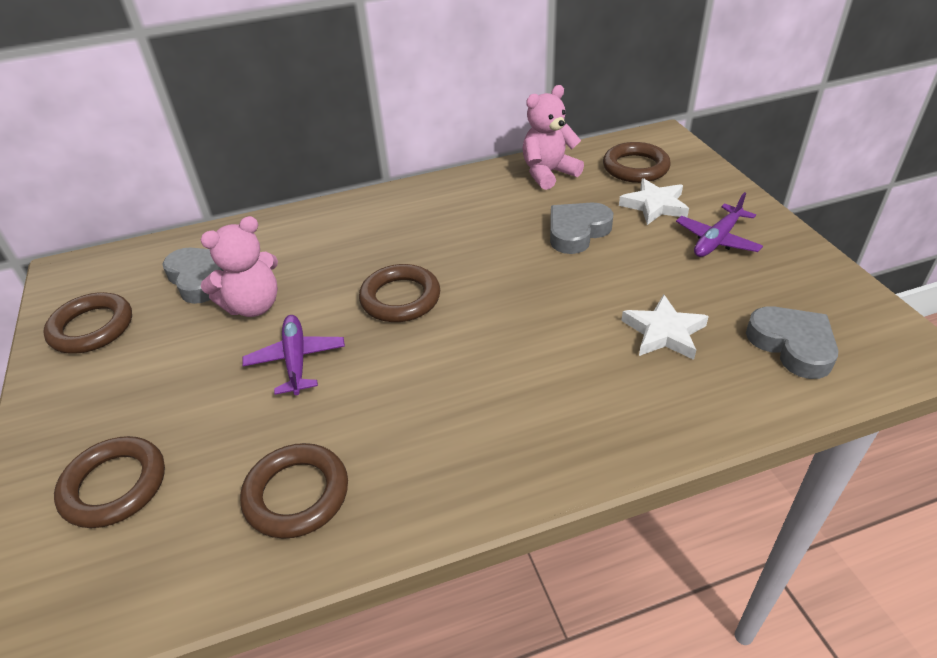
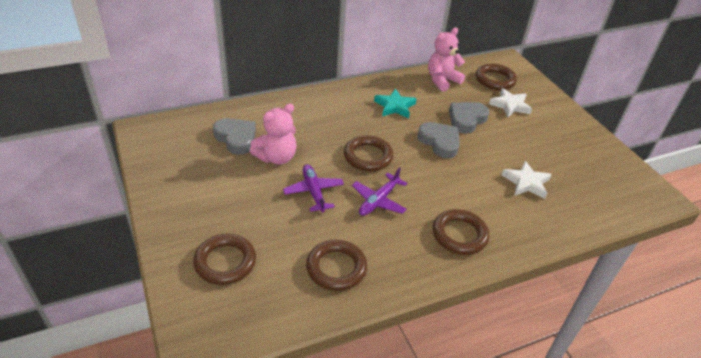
camera: 10 degrees left, 0 degrees up
brown ring [43,292,132,353] -> brown ring moved to [433,209,489,255]
purple plane [676,192,763,257] -> purple plane moved to [352,167,407,216]
grey heart [746,306,838,379] -> grey heart moved to [417,122,460,158]
none -> turquoise star [374,89,417,118]

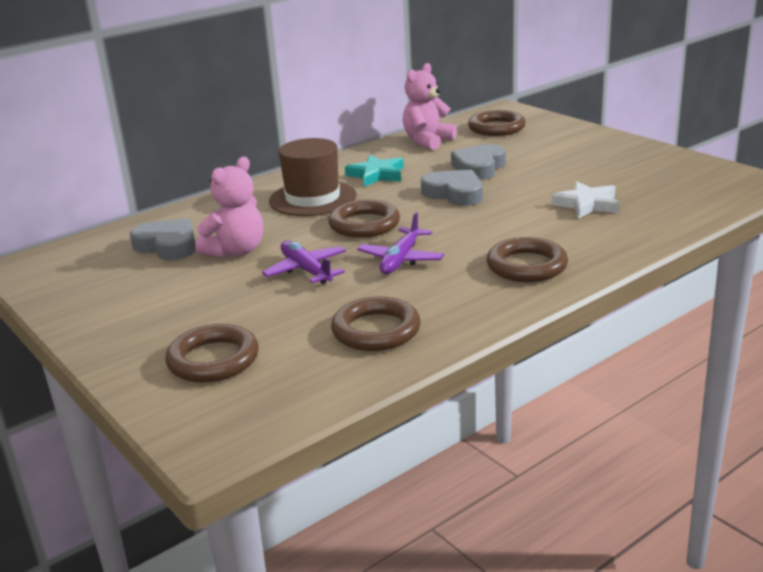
camera: 10 degrees left, 15 degrees down
white star [489,88,532,118] -> none
none -> brown hat [269,138,357,216]

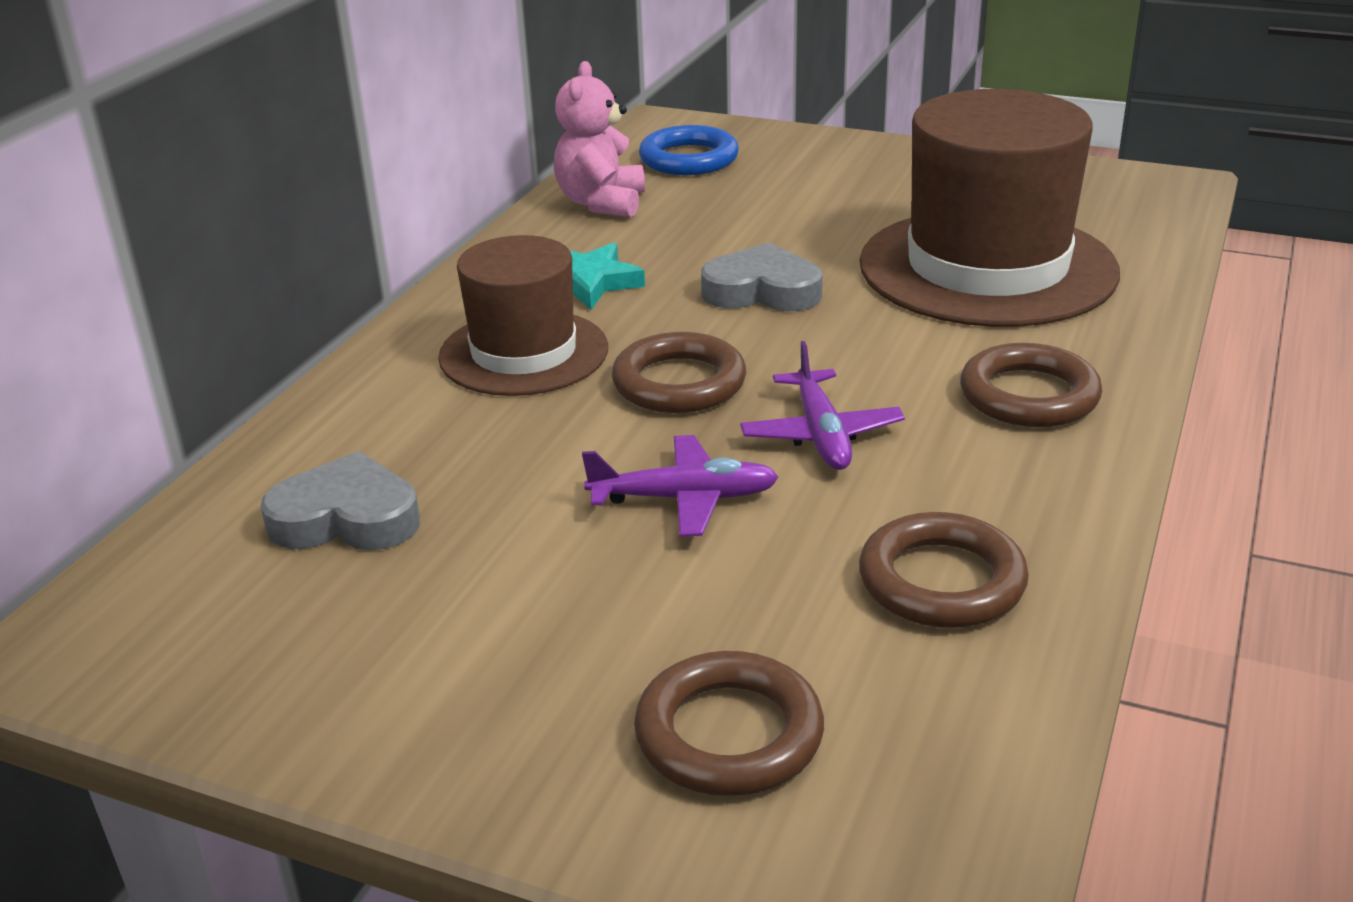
camera: 30 degrees left, 5 degrees up
pink teddy bear [195,157,263,258] -> none
purple plane [262,241,346,284] -> purple plane turned 150 degrees clockwise [582,435,779,537]
grey heart [451,144,506,180] -> none
brown ring [468,110,526,136] -> blue ring [639,125,739,175]
white star [552,181,620,219] -> brown hat [860,89,1120,327]

